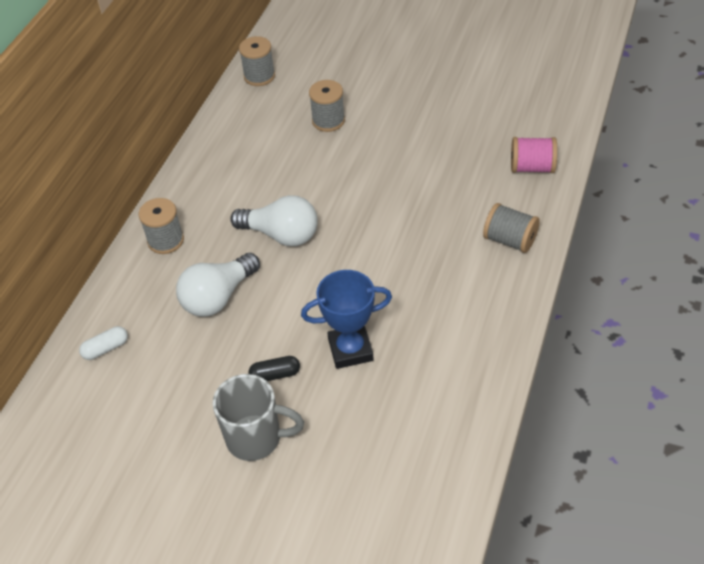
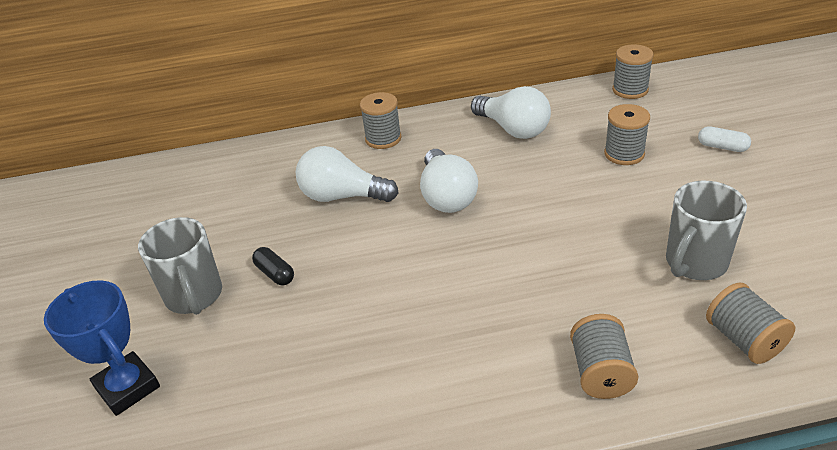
camera: 60 degrees right, 10 degrees down
white capsule [79,326,128,360] -> white capsule moved to [698,126,751,152]
blue trophy [301,270,392,369] -> blue trophy moved to [44,280,160,416]
pink spool [511,137,557,173] -> grey spool [706,283,795,364]
none -> white light bulb [471,86,551,139]
none -> grey mug [666,181,747,280]

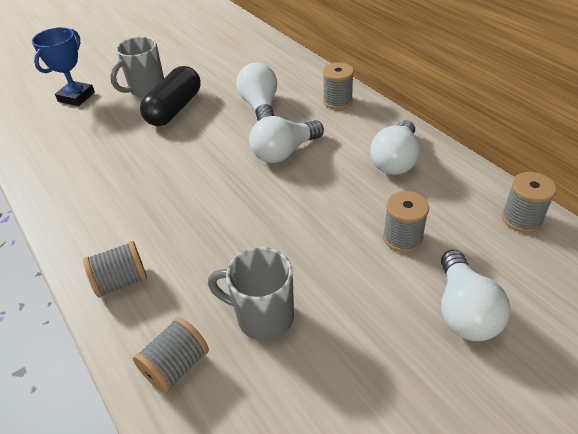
camera: 65 degrees right, 5 degrees up
black capsule [252,247,294,285] -> black capsule [140,66,201,126], size x2.22
white capsule [698,126,751,152] -> white light bulb [441,250,510,341]

